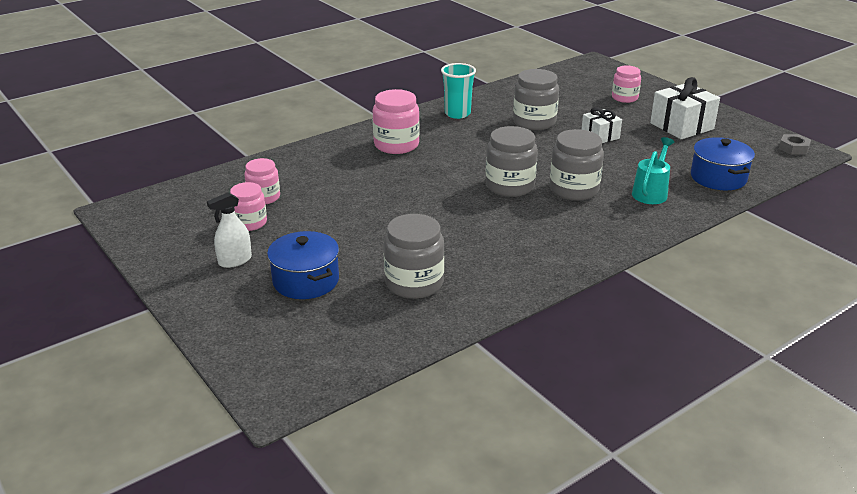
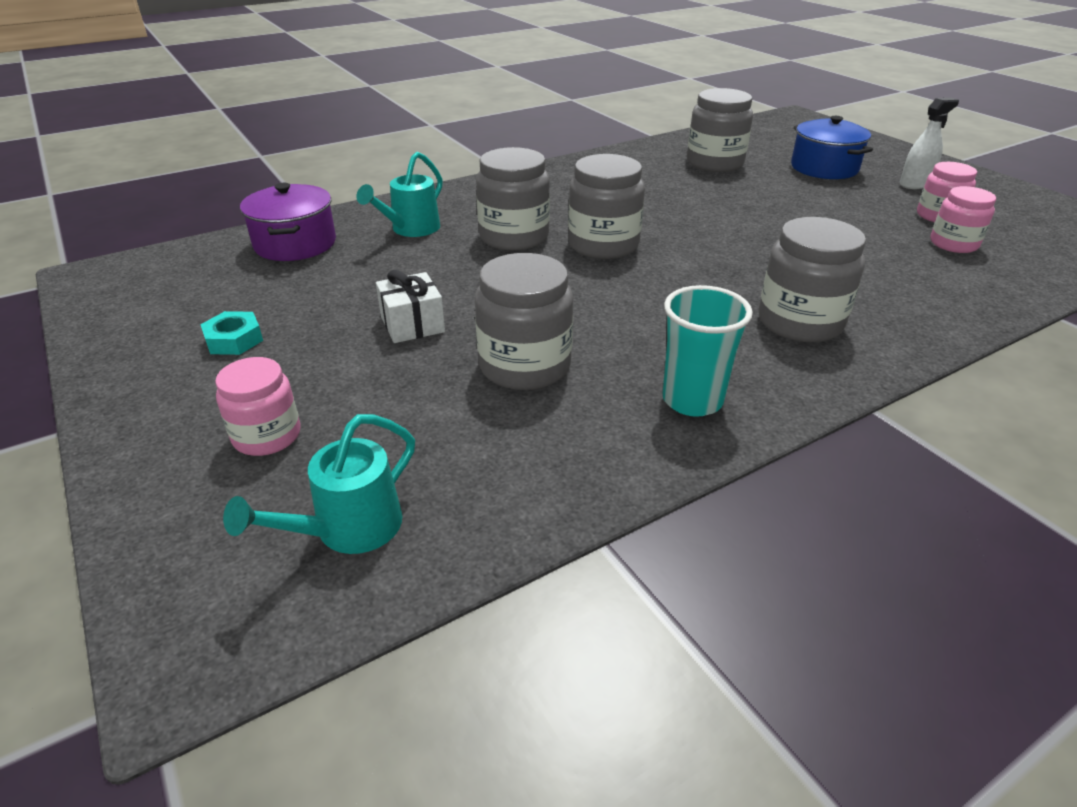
camera: 175 degrees left, 5 degrees up
pink jar [373,89,420,154] -> grey jar [758,217,866,342]
white gift [650,77,720,139] -> turquoise nut [200,311,263,355]
blue pot [691,137,755,190] -> purple pot [240,183,336,261]
grey nut [779,134,811,155] -> none
none -> turquoise watering can [223,414,415,554]

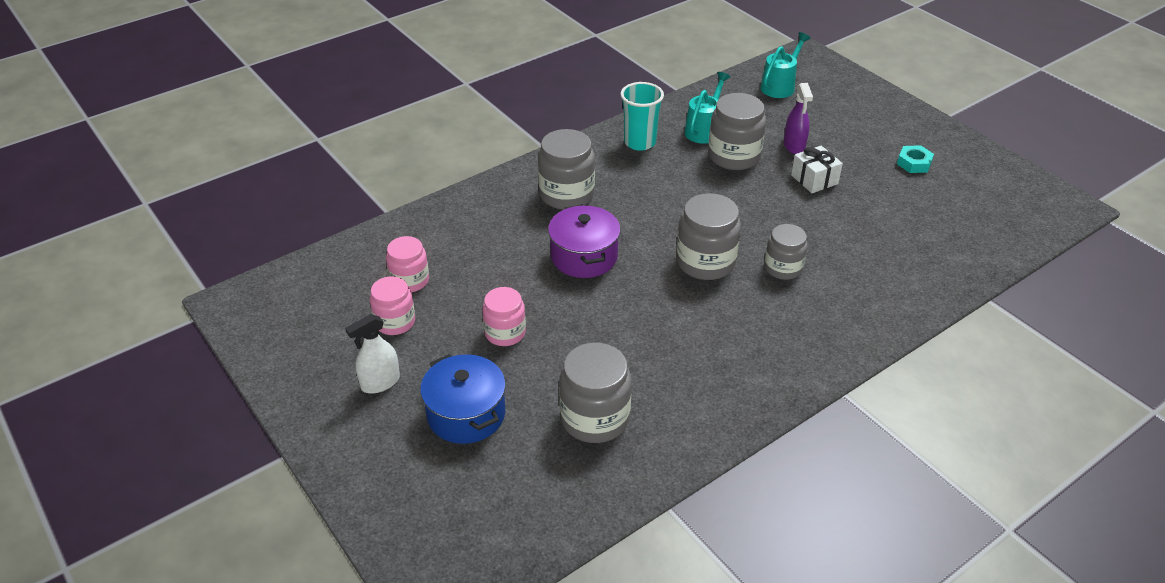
camera: 175 degrees right, 5 degrees up
pink jar [215,357,301,456] -> pink jar moved to [482,287,526,346]
purple pot [240,183,336,261] -> purple pot moved to [548,205,621,278]
turquoise watering can [356,152,443,237] -> turquoise watering can moved to [684,72,730,144]
grey jar [476,147,550,251] -> grey jar [764,224,808,280], size x0.65
none -> purple spray bottle [784,83,813,154]

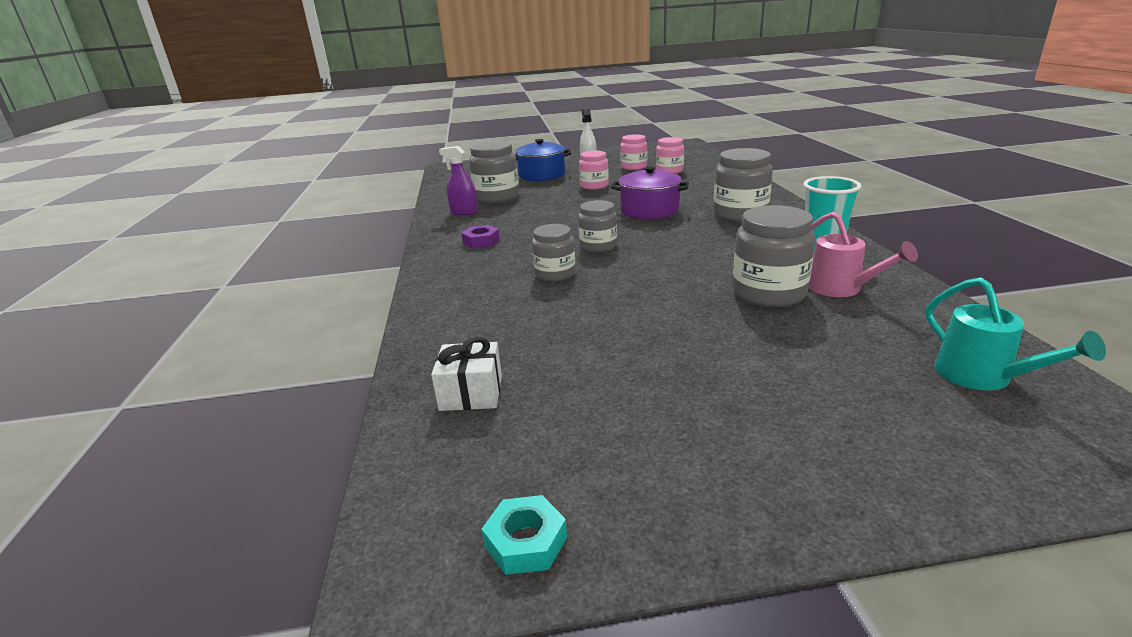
camera: 120 degrees right, 15 degrees down
grey jar [676,193,741,280] -> grey jar [578,200,617,253], size x0.65
turquoise watering can [684,72,730,144] -> pink watering can [808,212,918,297]
purple spray bottle [784,83,813,154] -> purple spray bottle moved to [439,146,478,215]
white gift [791,146,843,193] -> white gift moved to [431,337,502,411]
turquoise nut [897,145,934,173] -> turquoise nut moved to [482,495,567,575]
none -> purple nut [461,225,500,248]

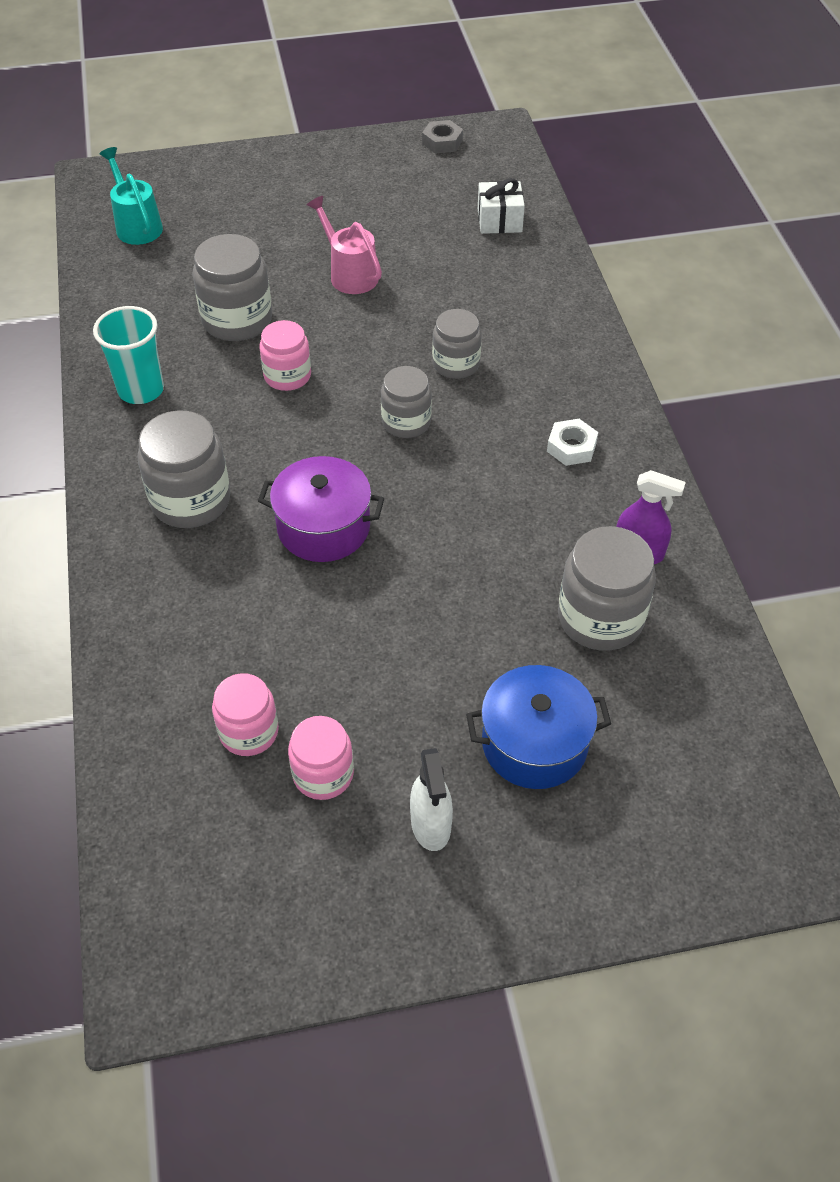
camera: 175 degrees right, 25 degrees up
purple nut [461,225,500,248] -> white nut [547,419,598,466]
turquoise nut [482,495,567,575] -> grey nut [422,120,463,153]
pink jar [579,151,609,190] -> pink jar moved to [260,320,311,391]
pink watering can [808,212,918,297] -> pink watering can moved to [307,196,382,294]

